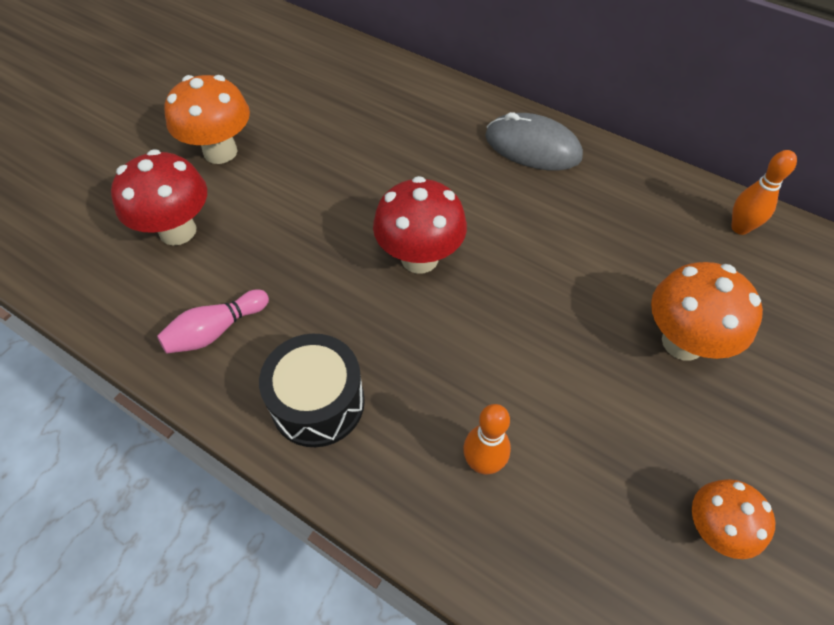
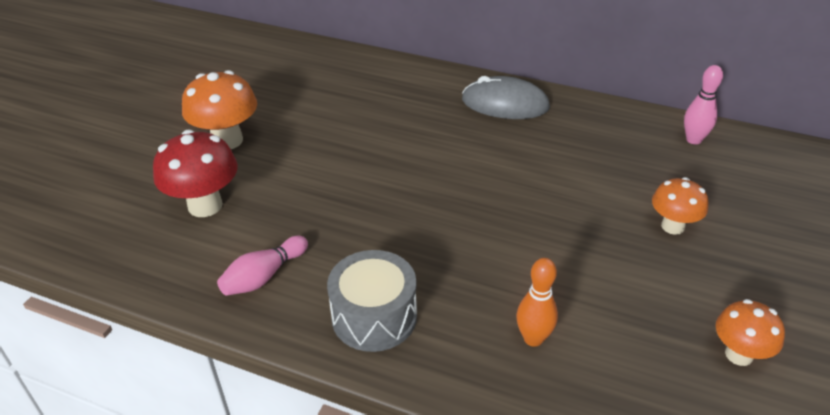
camera: 10 degrees left, 15 degrees down
black drum [259,333,365,447] -> grey drum [327,250,417,352]
red mushroom [373,176,467,273] -> none
orange mushroom [651,262,763,361] -> orange mushroom [652,177,708,235], size x0.64
orange bowling pin [731,150,797,235] -> pink bowling pin [684,65,723,144]

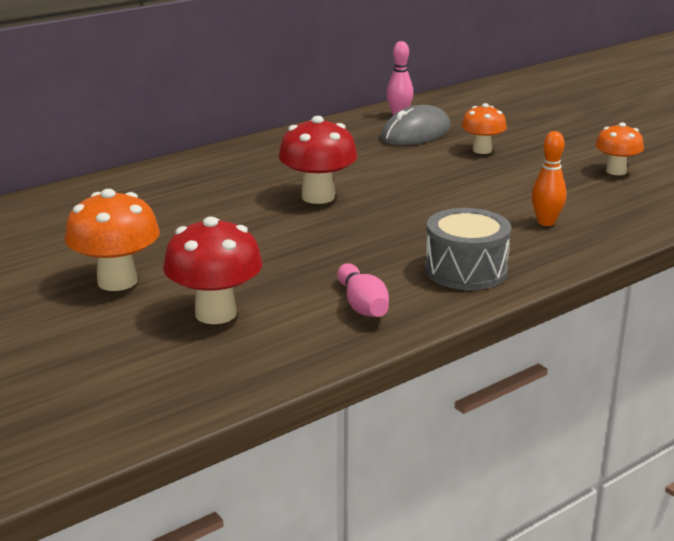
camera: 60 degrees left, 15 degrees down
grey mouse [462,76,550,119] -> grey mouse moved to [381,105,451,145]
none -> red mushroom [278,116,357,204]

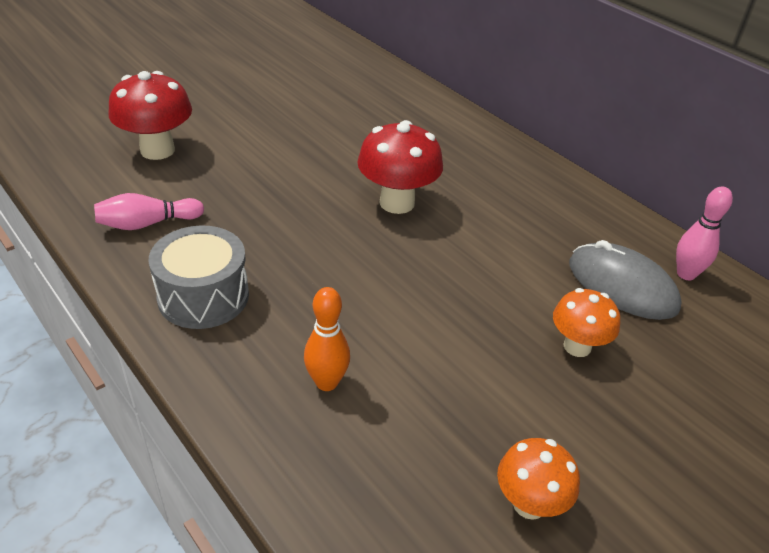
camera: 85 degrees right, 15 degrees up
orange mushroom [65,189,160,291] -> none

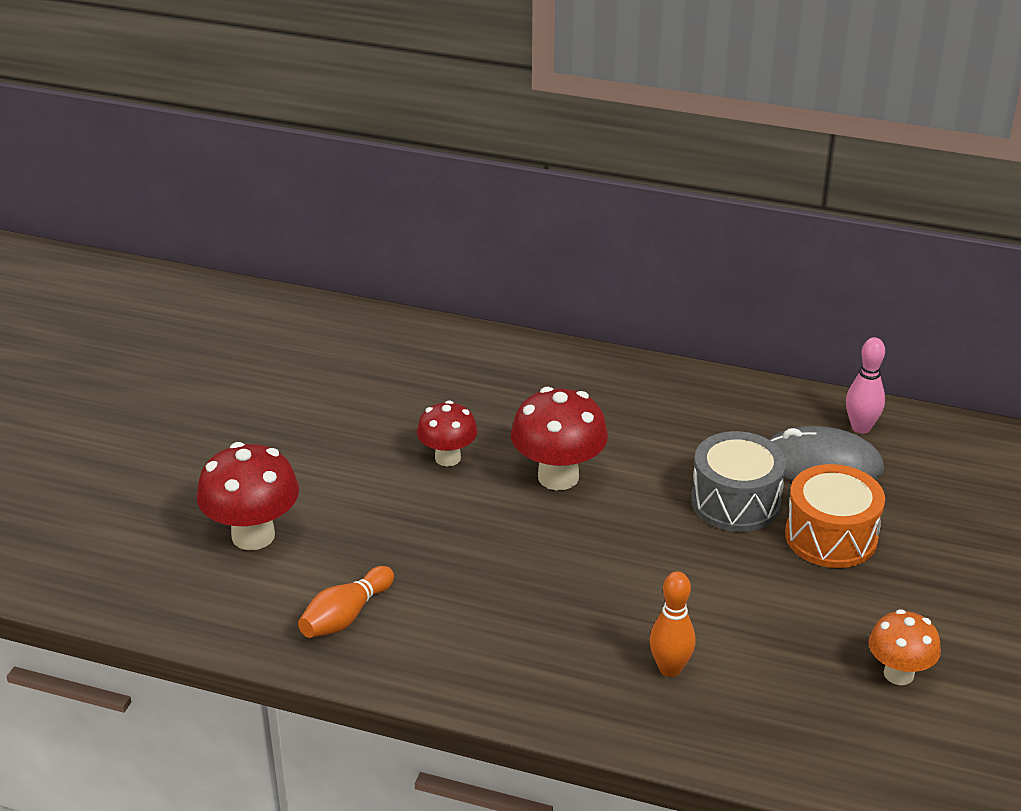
camera: 30 degrees left, 5 degrees down
pink bowling pin [94,193,204,230] -> orange bowling pin [298,566,394,638]
grey drum [149,225,249,329] -> grey drum moved to [691,431,786,532]
orange mushroom [553,288,620,357] -> orange drum [785,464,885,568]
none -> red mushroom [417,400,478,467]

